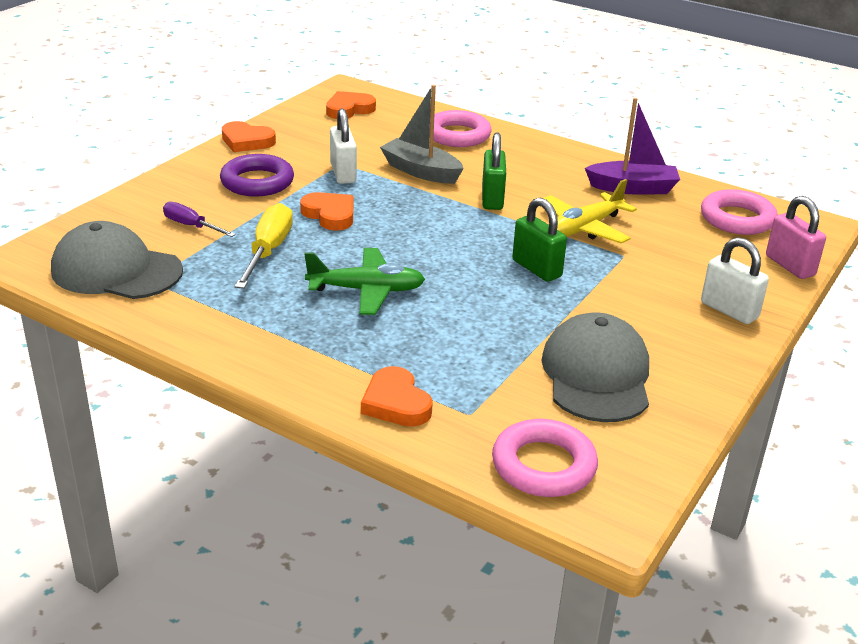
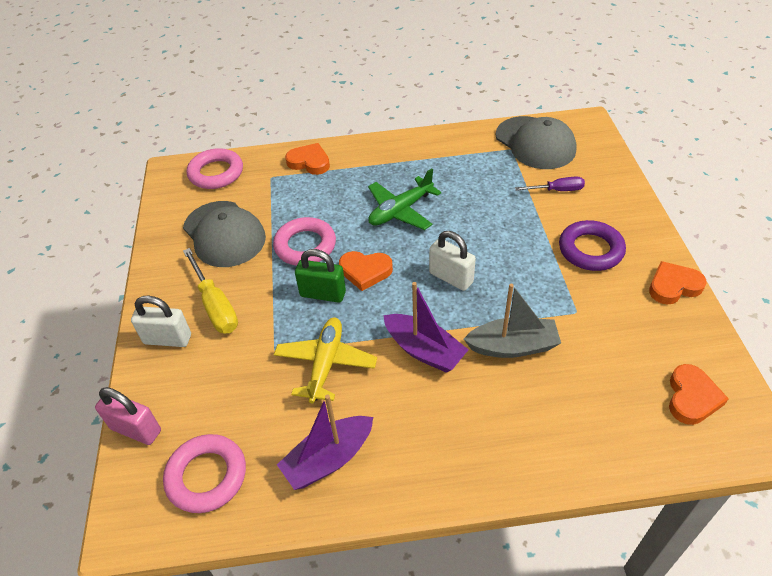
camera: 145 degrees right, 15 degrees up
grey cap [51,221,183,299] -> grey cap turned 75 degrees clockwise [495,116,577,169]
yellow screwdriver [235,203,293,289] -> yellow screwdriver moved to [183,248,238,334]
orange heart [300,192,353,231] -> orange heart moved to [339,251,393,291]
white padlock [330,108,357,184] -> white padlock moved to [429,231,476,291]
pink ring [429,110,492,147] -> pink ring moved to [273,217,336,266]
green padlock [482,133,506,210] -> purple boat [383,282,468,373]

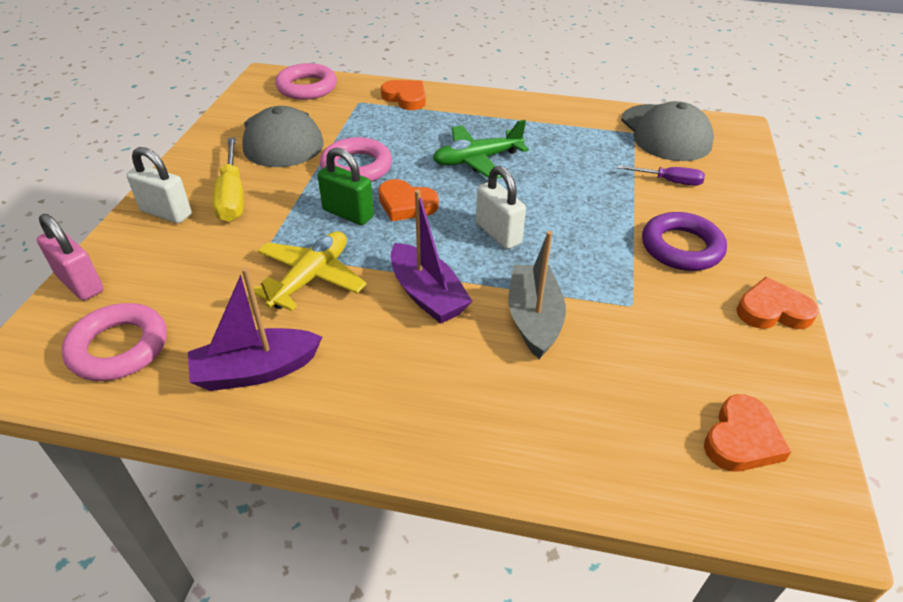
camera: 15 degrees right, 5 degrees down
grey boat [464,284,561,358] -> grey boat turned 105 degrees counterclockwise [508,231,566,359]

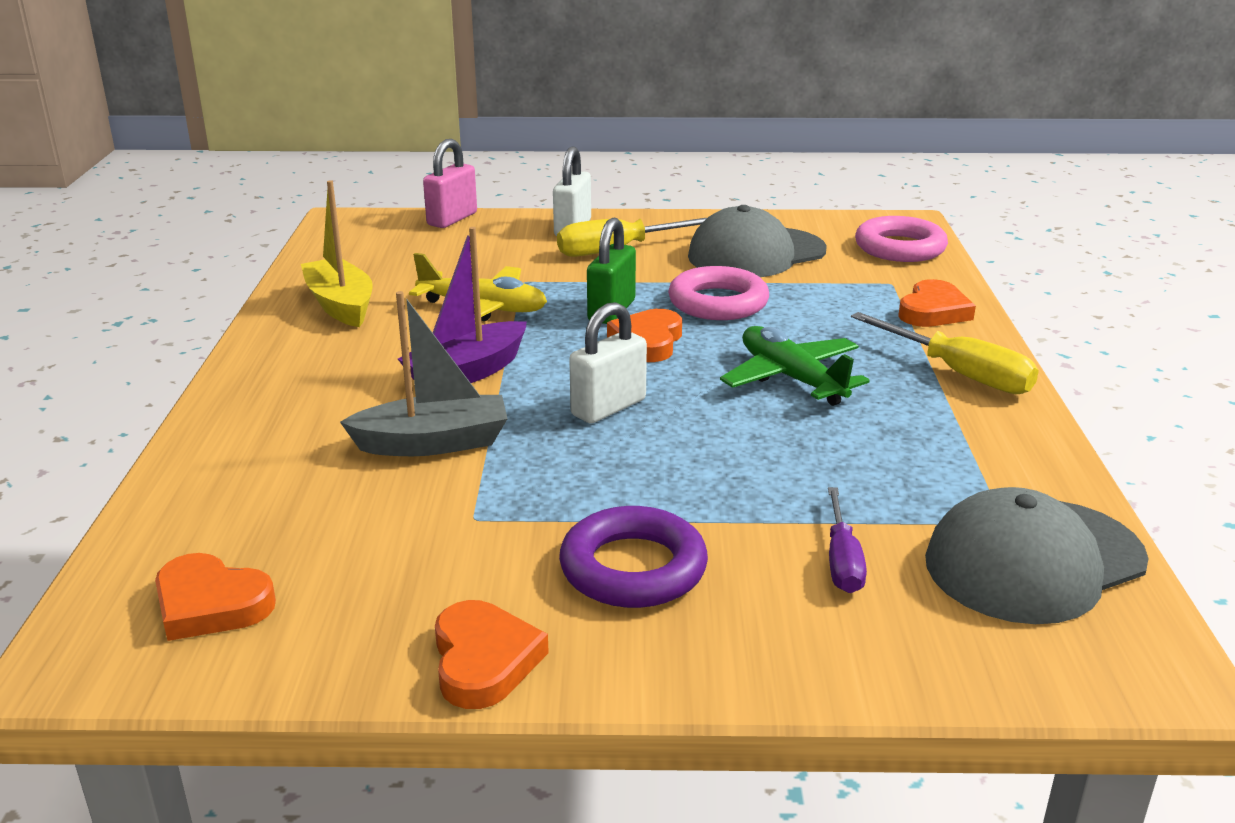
camera: 80 degrees right, 15 degrees down
pink ring [62,303,167,381] -> none
purple boat [188,267,322,391] -> yellow boat [301,180,373,327]
none -> yellow screwdriver [851,312,1039,394]

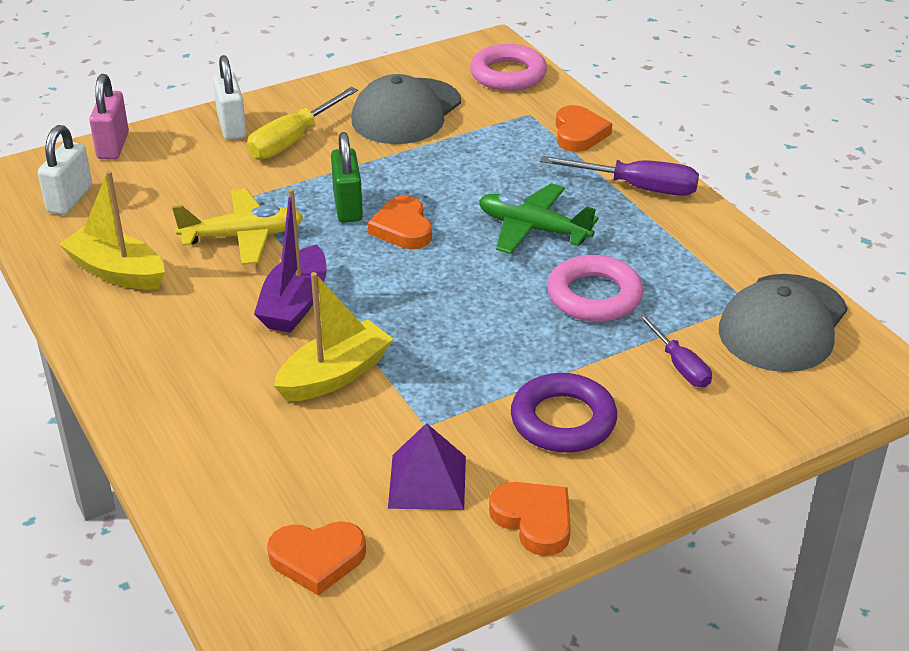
camera: 30 degrees left, 10 degrees up
grey boat [340,291,508,456] -> yellow boat [274,272,393,402]
white padlock [569,302,647,423] -> white padlock moved to [38,125,92,215]
pink ring [668,266,769,320] -> pink ring moved to [547,255,643,322]
yellow screwdriver [851,312,1039,394] -> purple screwdriver [540,156,699,196]
none -> purple pyramid [388,423,466,510]

